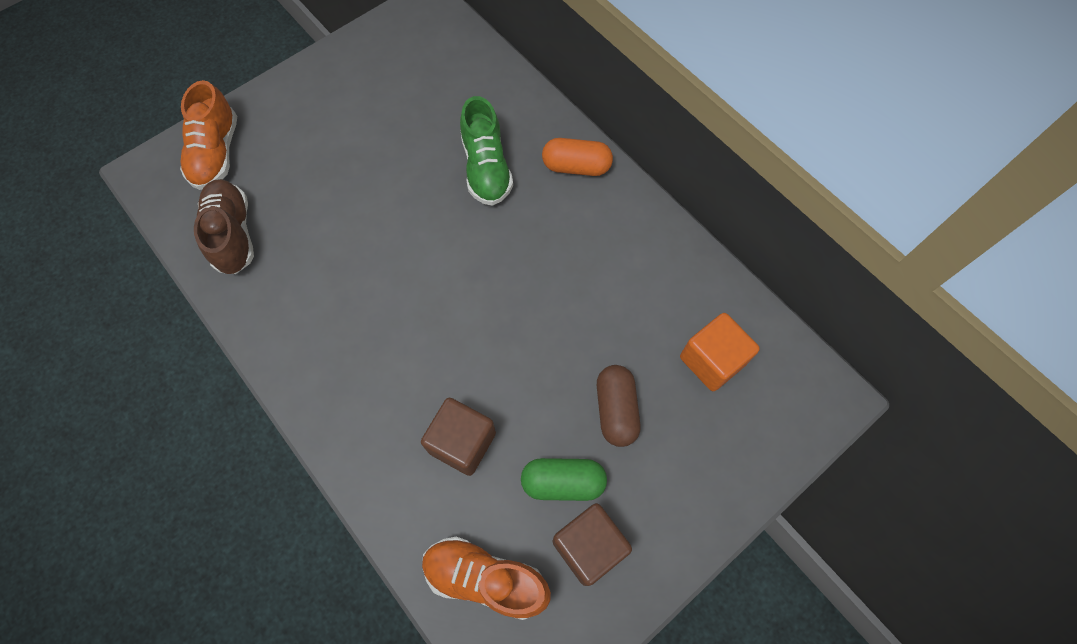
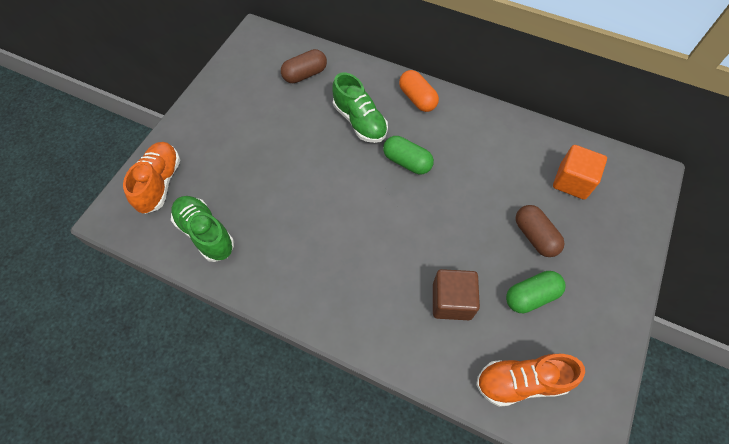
camera: 25 degrees left, 5 degrees down
orange shoe [180,80,237,190] -> orange shoe turned 150 degrees counterclockwise [123,142,180,214]
brown shoe [194,179,254,274] -> green shoe [171,196,234,262]
orange capsule [542,138,613,176] -> orange capsule turned 75 degrees clockwise [399,70,439,112]
brown cube [553,503,632,586] -> none
none -> brown capsule [281,49,327,83]
none -> green capsule [383,136,434,174]

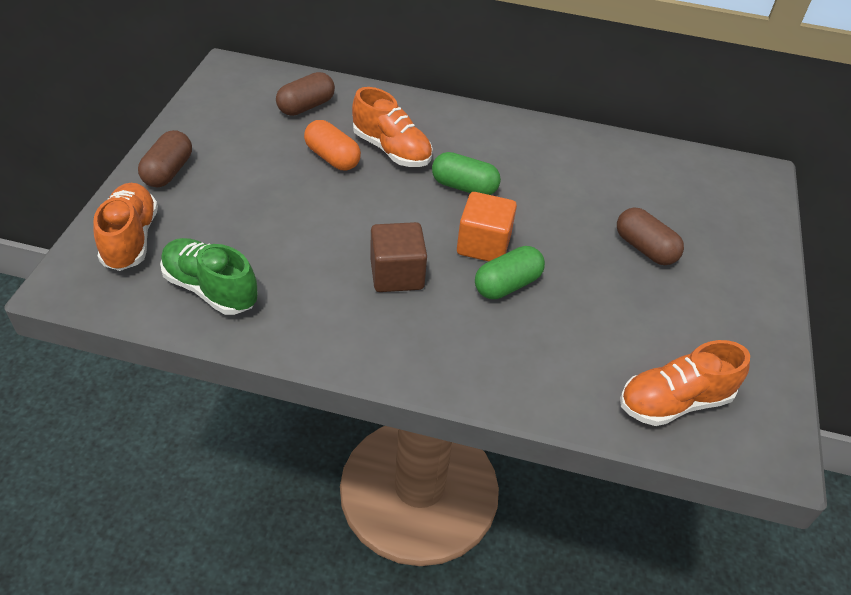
camera: 15 degrees left, 15 degrees down
green shoe [332,72,388,143] -> orange shoe [352,87,433,167]
orange capsule [399,70,439,112] -> orange capsule moved to [304,120,361,170]
brown cube [433,269,480,320] -> brown cube moved to [370,222,427,292]
green capsule [506,271,566,313] -> green capsule moved to [475,246,545,299]
orange cube [553,145,607,200] -> orange cube moved to [457,192,517,261]
none -> brown capsule [138,130,192,187]

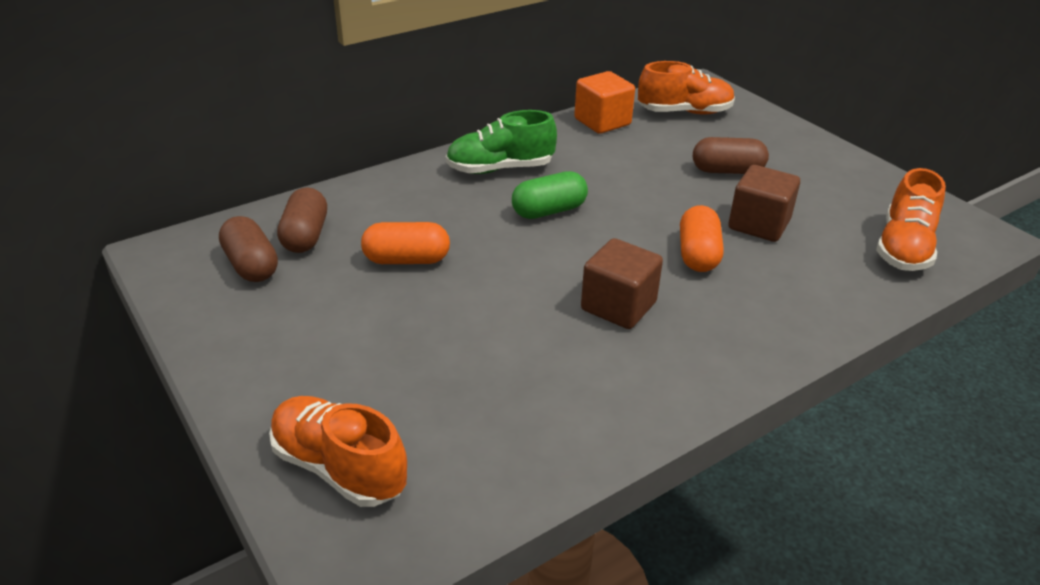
camera: 45 degrees left, 10 degrees down
brown capsule [138,130,192,187] -> brown capsule moved to [219,216,278,282]
green shoe [160,238,258,315] -> green shoe moved to [446,110,557,174]
orange shoe [352,87,433,167] -> orange shoe moved to [638,61,735,114]
orange cube [457,192,517,261] -> orange cube moved to [574,71,635,134]
green capsule [475,246,545,299] -> orange capsule [680,205,724,272]
none -> brown cube [728,165,800,242]

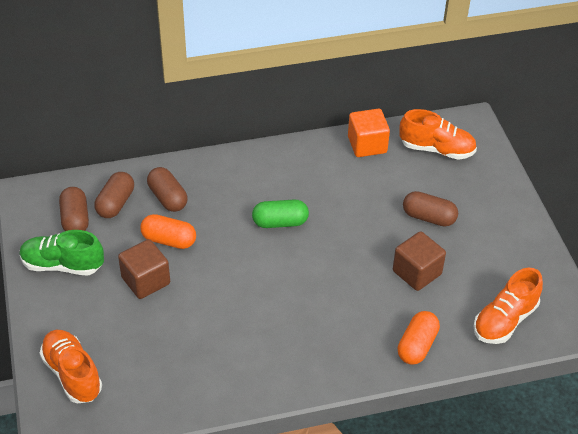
camera: 20 degrees right, 10 degrees up
green shoe [446,110,557,174] -> green shoe moved to [20,230,104,275]
brown cube [581,238,663,329] -> brown cube moved to [118,239,170,299]
orange capsule [680,205,724,272] -> orange capsule moved to [398,311,440,365]
none -> brown capsule [147,167,188,212]

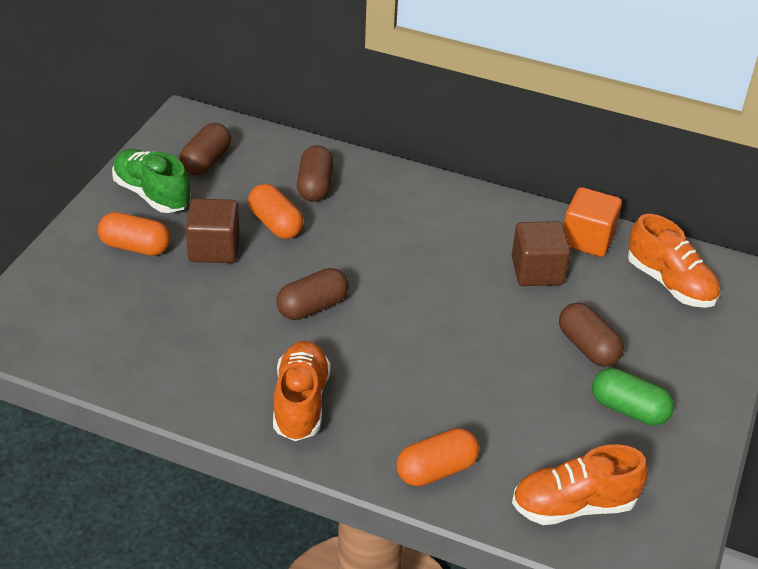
camera: 35 degrees right, 5 degrees down
orange shoe [40,330,102,404] -> orange shoe moved to [273,341,331,441]
brown capsule [94,172,134,218] -> brown capsule moved to [276,268,349,320]
green capsule [252,199,309,228] -> green capsule moved to [592,368,674,425]
brown cube [393,231,446,291] -> brown cube moved to [511,221,571,286]
none -> orange capsule [98,212,170,256]

